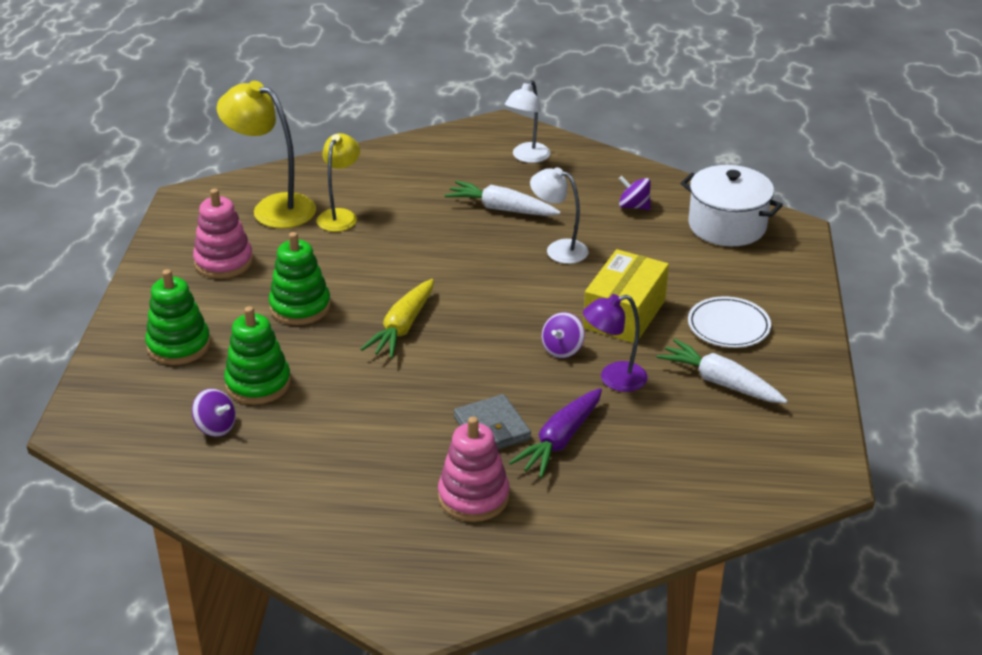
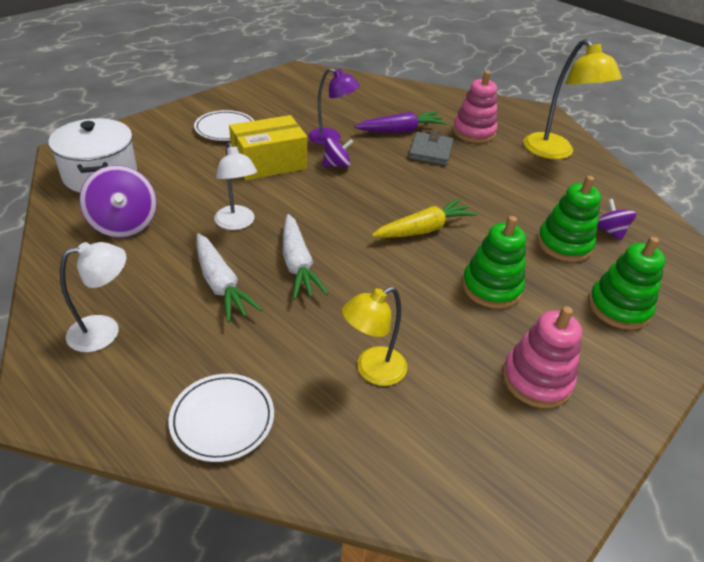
camera: 145 degrees left, 5 degrees up
yellow lamp [217,81,316,228] -> yellow lamp moved to [523,39,622,160]
purple spinning top [619,176,651,210] -> purple spinning top [79,165,157,238], size x1.70
white carrot [657,339,787,403] -> white carrot moved to [283,214,328,300]
none -> white plate [169,374,274,462]

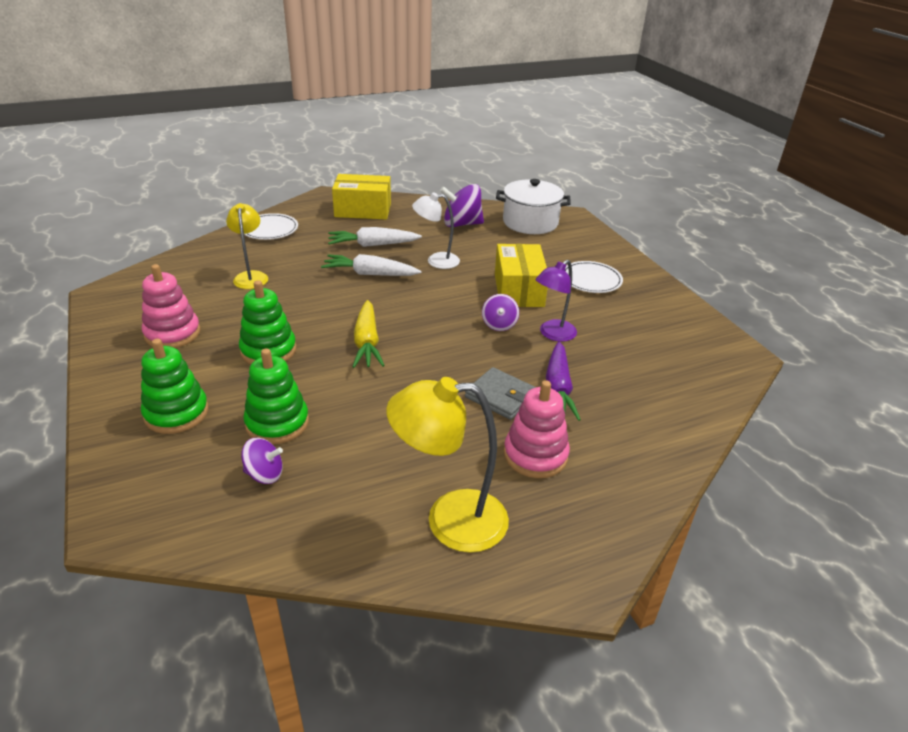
camera: 115 degrees right, 5 degrees down
white lamp [60,242,126,352] -> yellow box [332,174,391,220]

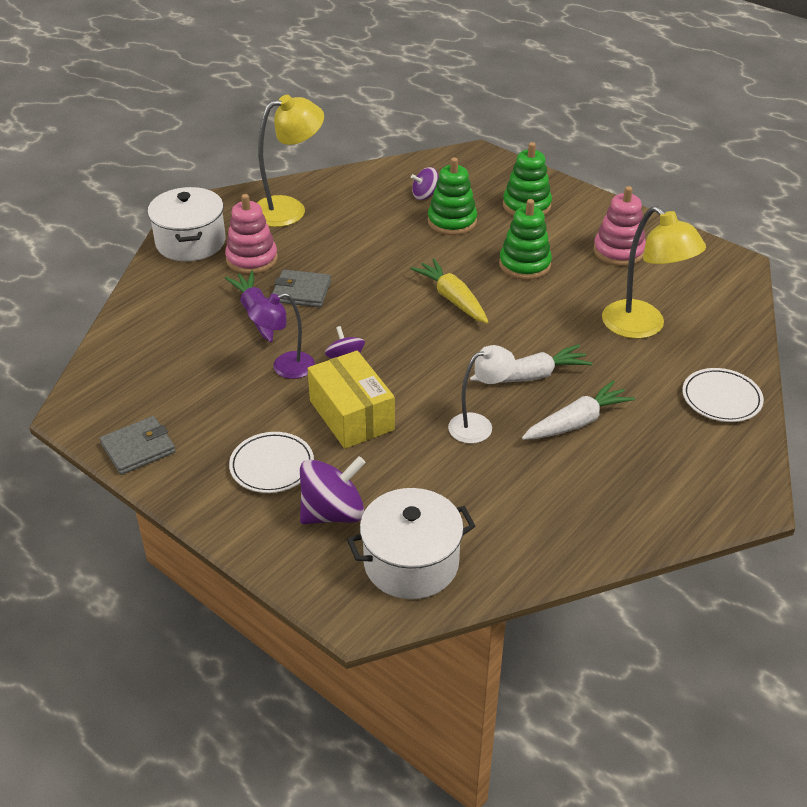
camera: 155 degrees right, 5 degrees up
yellow lamp [226,203,268,289] -> yellow lamp [602,206,706,339], size x1.55
yellow box [332,174,391,220] -> none
purple spinning top [440,184,484,227] -> purple spinning top moved to [300,456,366,524]
purple lamp [536,260,577,342] -> purple lamp turned 135 degrees counterclockwise [248,293,315,379]
none -> grey wallet [100,416,176,475]
none -> white pot [148,187,226,261]

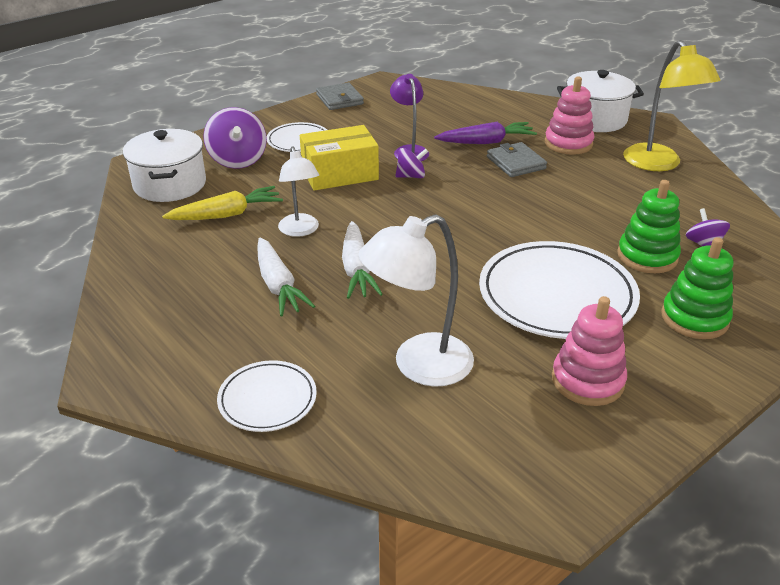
camera: 100 degrees right, 5 degrees down
grey wallet [272,270,331,307] -> grey wallet turned 45 degrees counterclockwise [487,142,547,177]
yellow carrot [410,258,488,323] -> yellow carrot moved to [162,186,283,220]
green stacking toy [499,199,552,280] -> white plate [479,241,640,339]
yellow lamp [602,206,706,339] -> white lamp [358,214,474,387]

